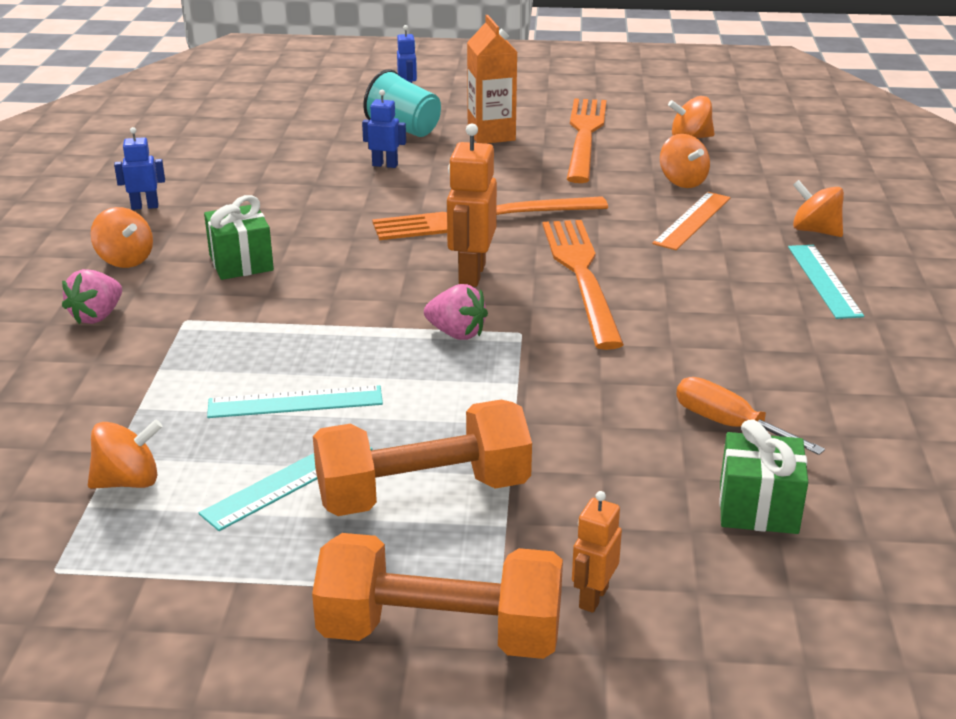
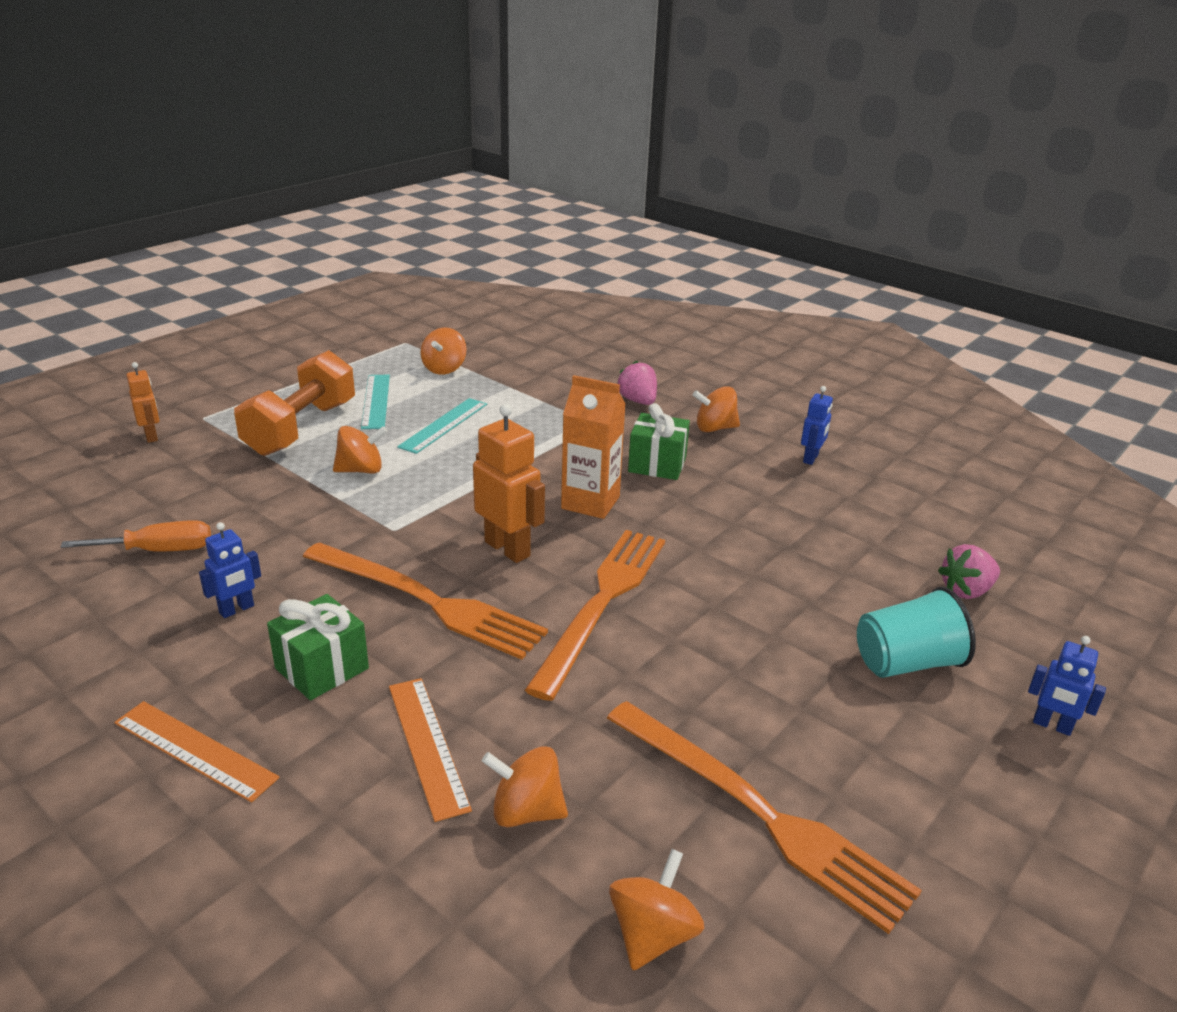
camera: 125 degrees right, 0 degrees up
orange dumbbell [312,533,563,659] -> none
blue robot [362,90,406,168] -> blue robot moved to [199,522,261,618]
pink strawberry [424,284,488,340] -> pink strawberry moved to [938,544,1000,599]
orange carton [467,15,517,144] -> orange carton moved to [561,375,626,519]
green gift [719,420,808,534] -> green gift moved to [267,594,369,700]
turquoise ruler [788,245,864,319] -> orange ruler [114,701,279,802]
orange spinning top [793,180,844,237] -> orange spinning top moved to [333,426,388,474]

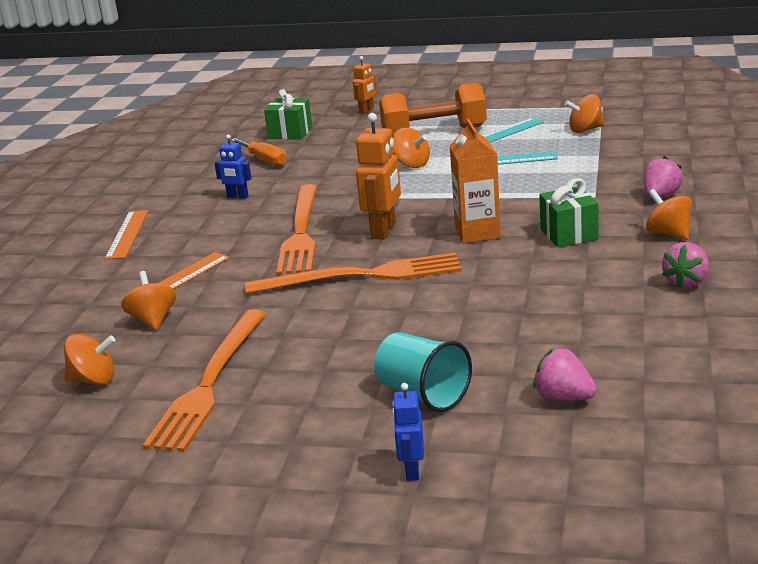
camera: 65 degrees right, 5 degrees down
green gift [267,594,369,700] -> green gift moved to [264,89,312,140]
blue robot [801,386,833,465] -> pink strawberry [662,242,709,289]

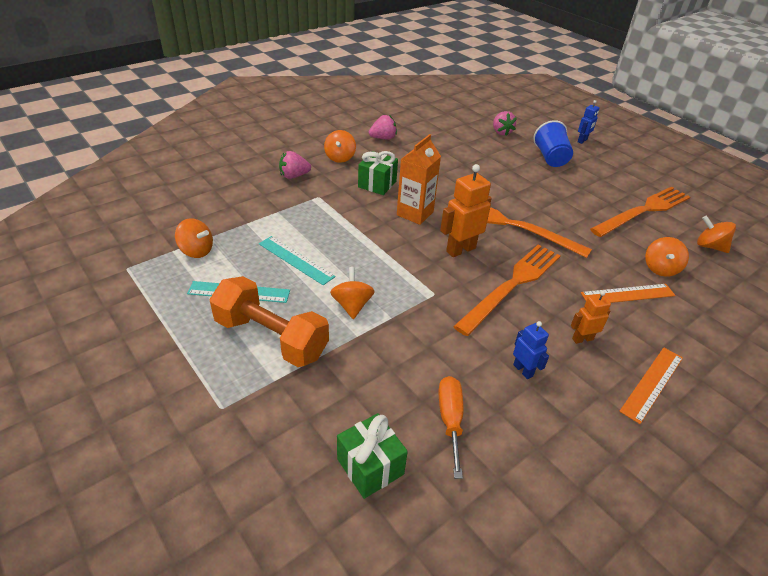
camera: 145 degrees left, 15 degrees up
orange robot [352,56,376,114] -> orange robot moved to [571,291,611,344]
turquoise cup [374,332,472,412] -> blue cup [533,120,573,167]

